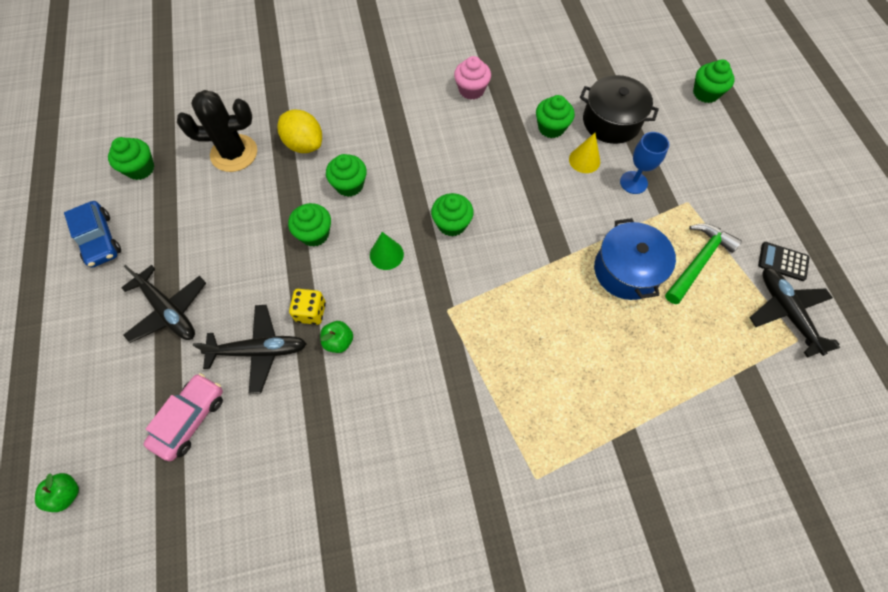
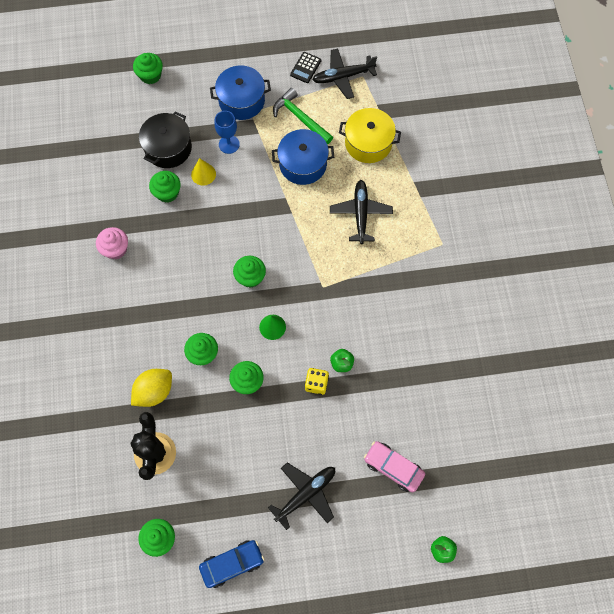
camera: 85 degrees left, 5 degrees up
black plane [193,305,307,394] -> black plane moved to [330,180,393,244]
none -> blue pot [210,65,271,120]
none -> yellow pot [339,108,401,163]

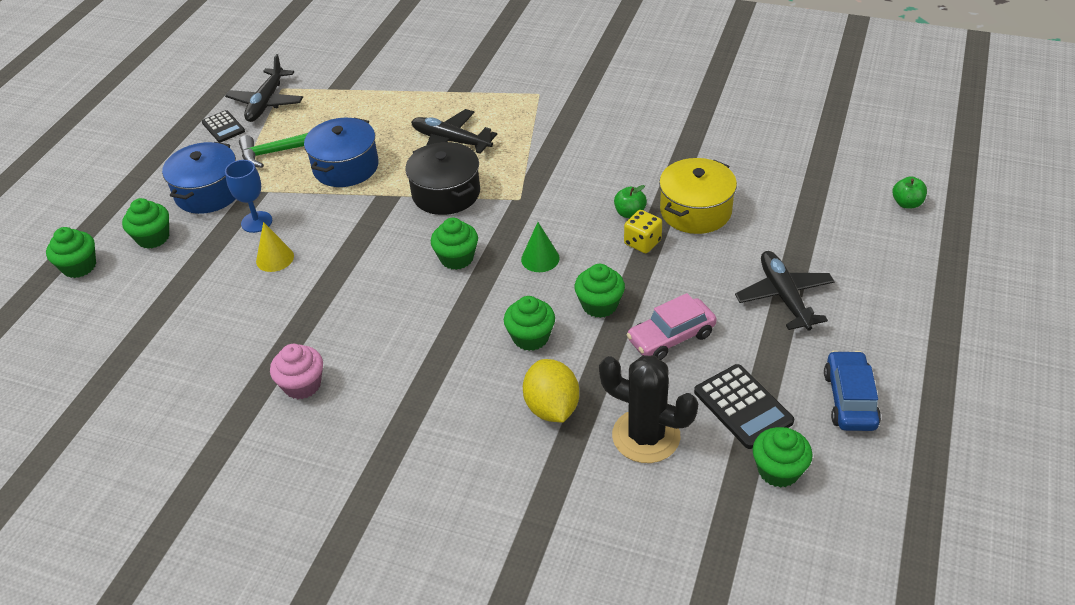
camera: 60 degrees left, 25 degrees down
black pot [139,111,192,168] -> black pot moved to [405,142,480,215]
green cupcake [149,171,181,203] -> green cupcake moved to [122,198,169,249]
yellow pot [339,108,401,163] -> yellow pot moved to [659,158,737,234]
pink car [364,441,425,493] -> pink car moved to [627,293,717,360]
none -> black calculator [694,364,794,449]

